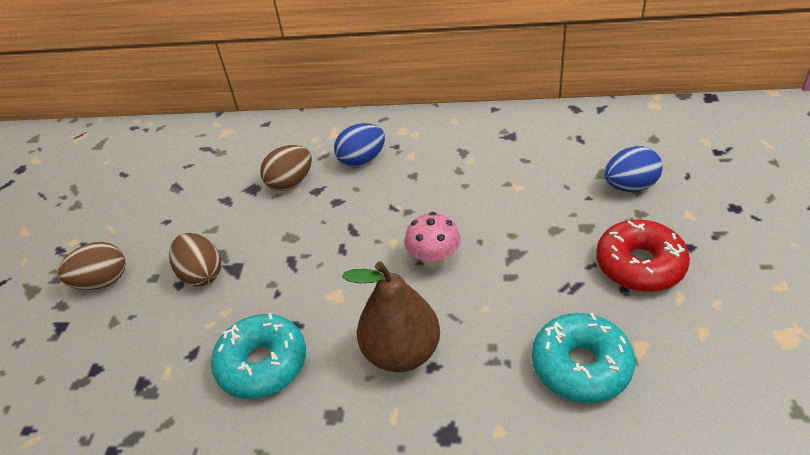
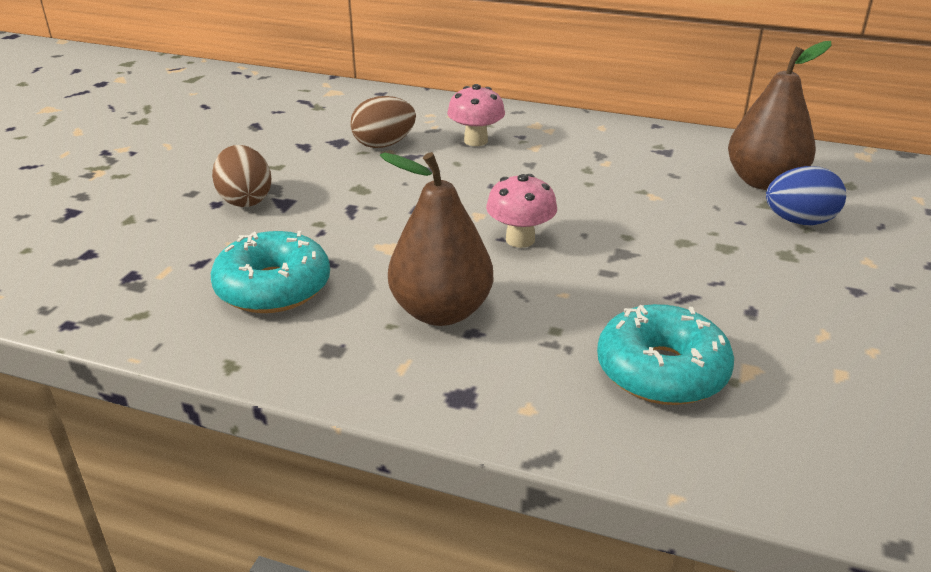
camera: 10 degrees right, 10 degrees down
brown egg [58,242,126,290] -> none
blue egg [334,123,385,167] -> pink mushroom [447,84,505,146]
red donut [596,220,690,292] -> none
none -> brown pear [728,41,831,190]

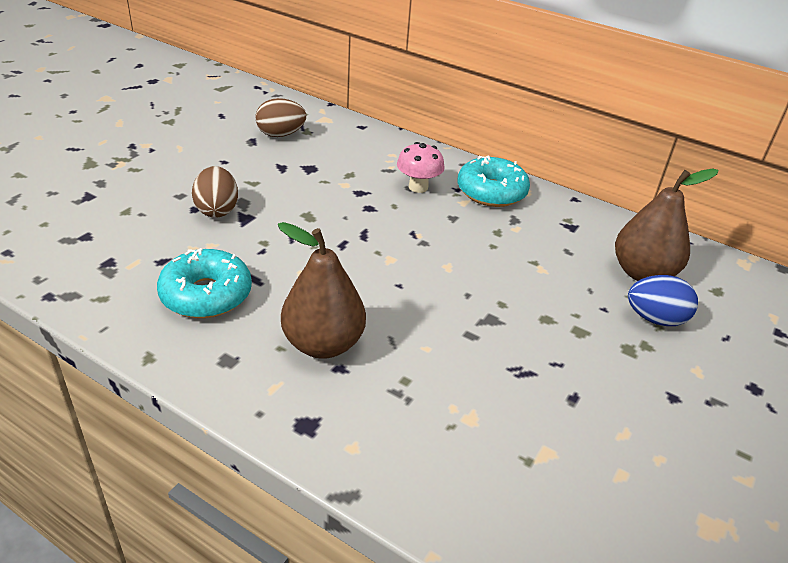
camera: 10 degrees right, 5 degrees up
brown egg [350,96,416,148] -> brown egg moved to [256,98,306,137]
pink mushroom [486,174,557,248] -> none
turquoise donut [597,304,734,405] -> turquoise donut moved to [458,155,530,207]

